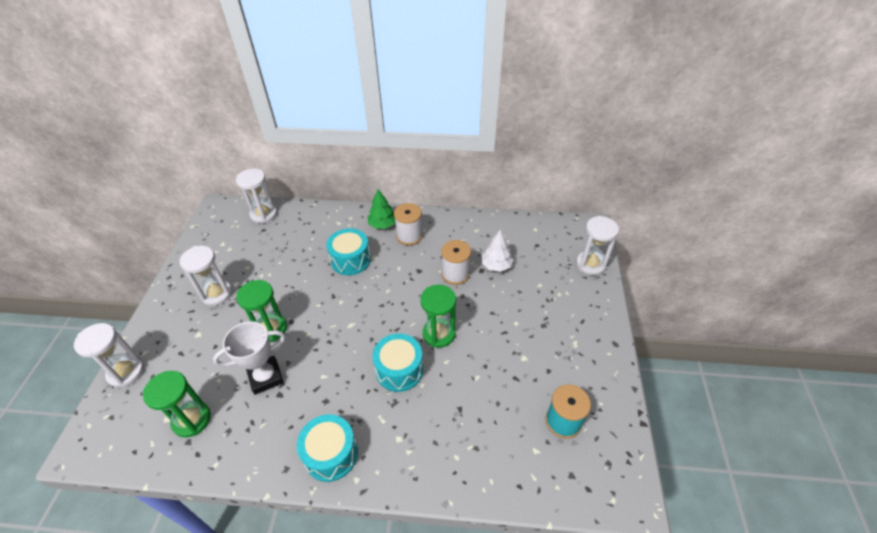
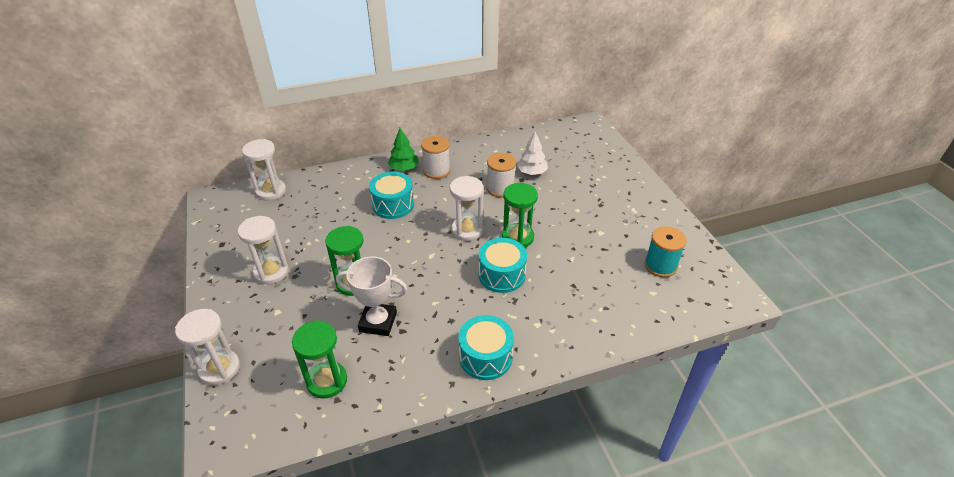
camera: 25 degrees left, 5 degrees down
white trophy [213,321,286,395] -> white trophy turned 60 degrees clockwise [336,256,407,336]
white hourglass [576,216,619,275] -> white hourglass moved to [450,176,483,241]

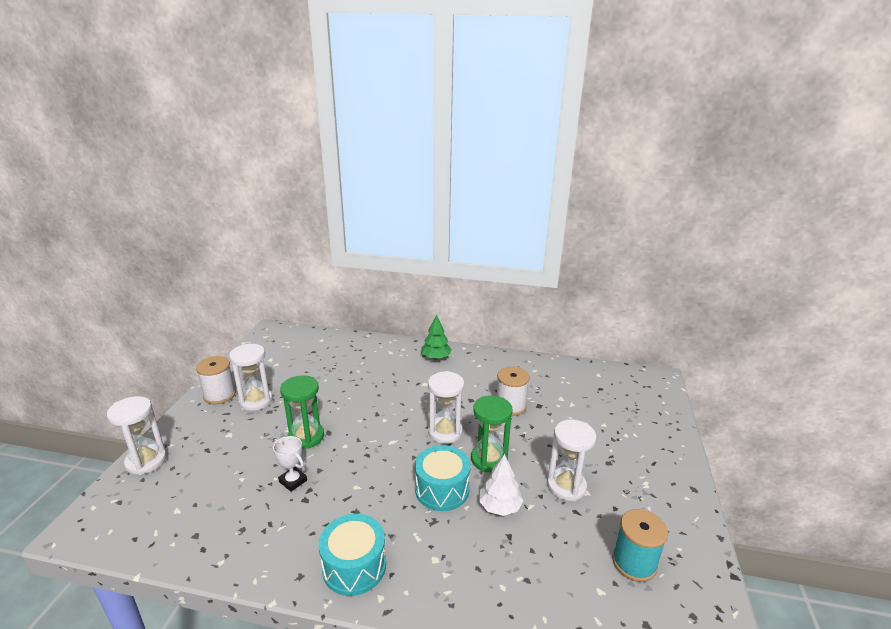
camera: 30 degrees right, 15 degrees down
white hourglass [242,139,286,201] -> white hourglass moved to [547,420,596,501]
green hourglass [292,320,347,399] -> none
white trophy [336,256,407,336] -> white trophy [273,436,307,492], size x0.61
turquoise drum [369,172,414,219] -> none
white spool [421,136,451,179] -> white spool moved to [196,356,236,404]
white tree [517,131,548,175] -> white tree moved to [479,454,523,516]

